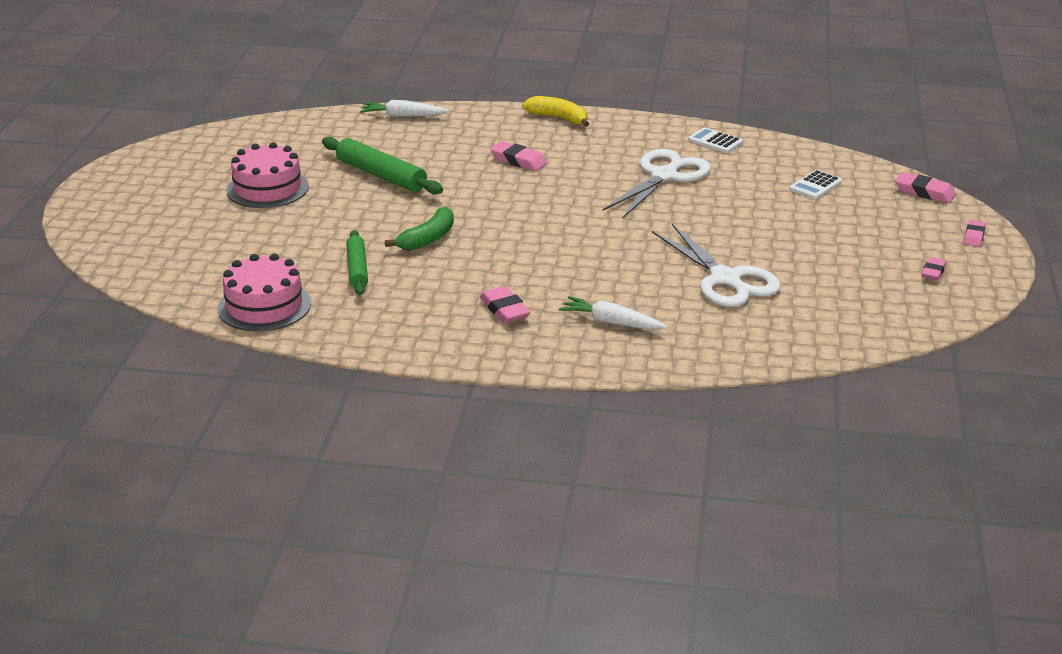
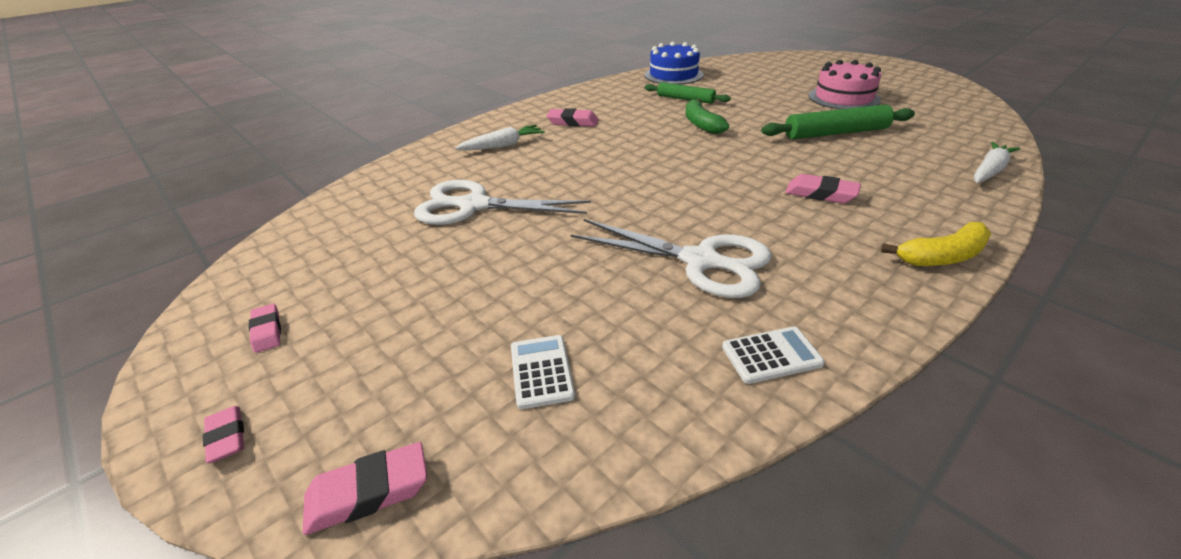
camera: 130 degrees right, 5 degrees up
pink cake [218,253,311,331] -> blue cake [645,42,704,85]
pink eraser [490,141,547,171] -> pink eraser turned 45 degrees clockwise [785,174,861,204]
white scissors [603,149,711,219] -> white scissors turned 45 degrees counterclockwise [571,219,772,298]

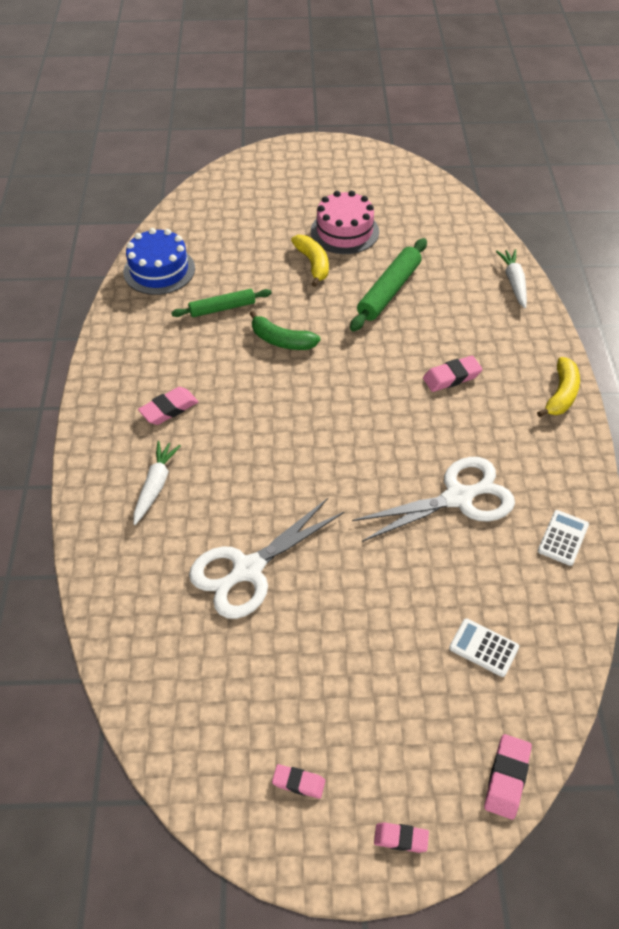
camera: 50 degrees left, 15 degrees up
none -> yellow banana [291,235,329,287]

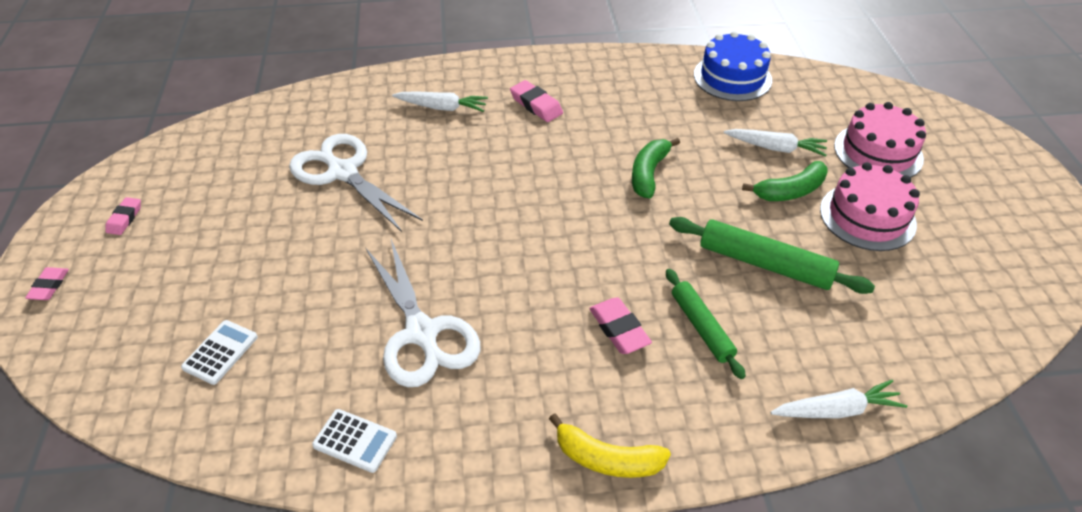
camera: 85 degrees right, 5 degrees down
green rolling pin [171,289,272,317] -> green rolling pin moved to [666,269,746,379]
yellow banana [291,235,329,287] -> green banana [742,161,828,201]
pink eraser [484,734,532,819] -> none
none -> white carrot [724,129,827,157]
none -> pink cake [834,102,926,177]

